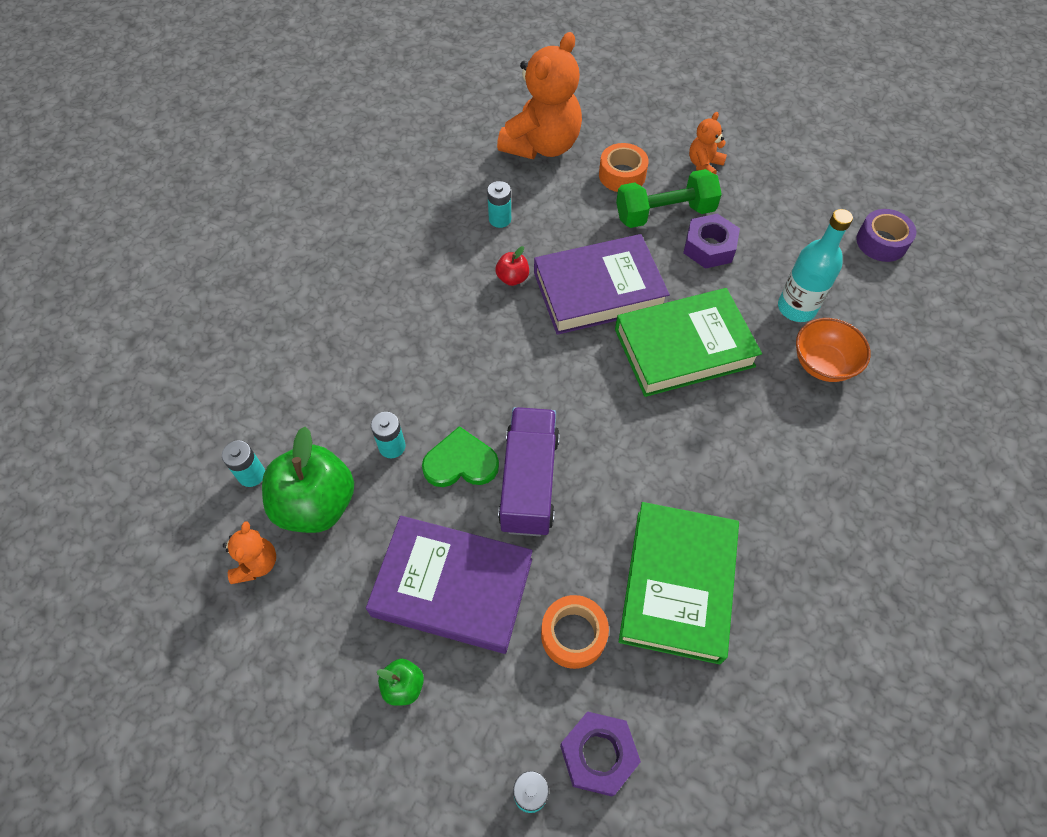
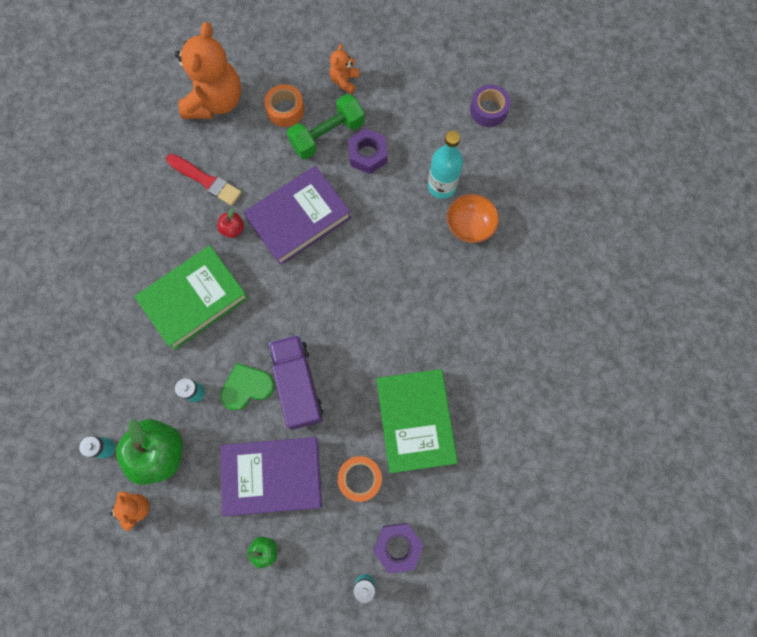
camera: 20 degrees left, 15 degrees up
turquoise battery [487,181,511,228] -> red brush [166,154,242,206]
green book [615,288,762,397] -> green book moved to [134,245,248,350]

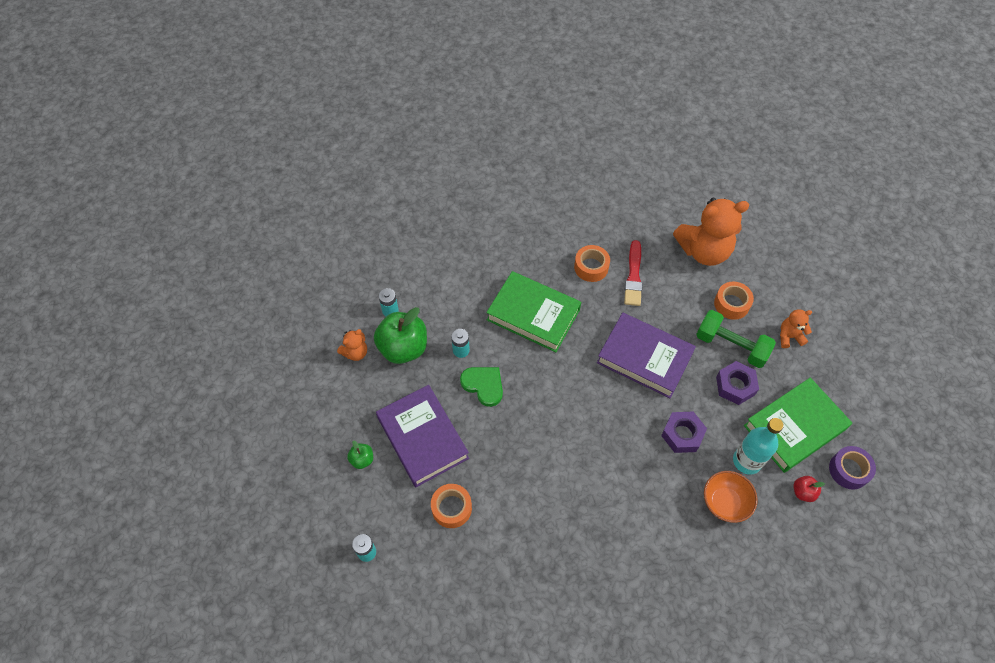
camera: 65 degrees right, 15 degrees down
red apple [217,208,244,238] -> red apple moved to [793,476,825,502]
purple truck [269,335,324,430] -> none
purple nut [373,523,424,574] -> purple nut moved to [661,412,707,453]
green book [376,369,458,473] -> green book moved to [744,378,852,473]
none -> orange tape [574,245,610,282]

